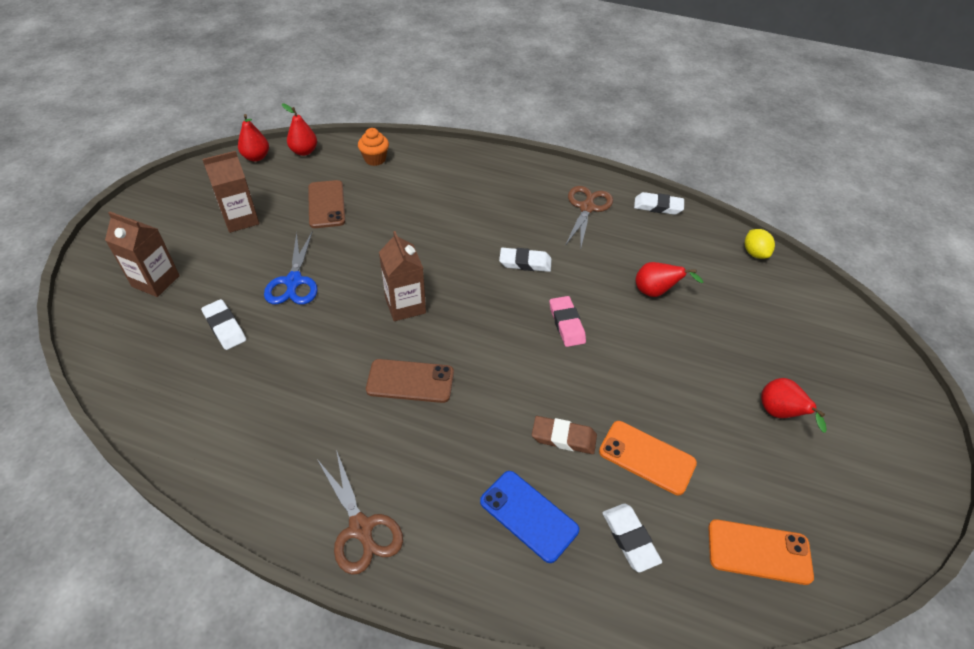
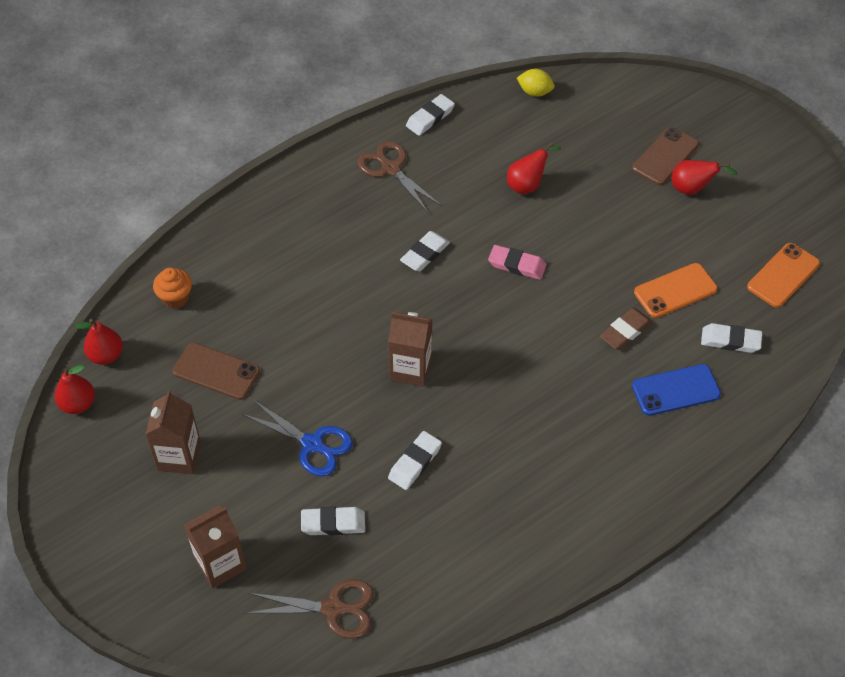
camera: 55 degrees left, 5 degrees up
brown scissors [317,450,403,575] -> brown scissors moved to [247,579,374,639]
brown phone [366,359,454,403] -> brown phone moved to [632,127,699,185]
none -> white eraser [388,431,442,490]

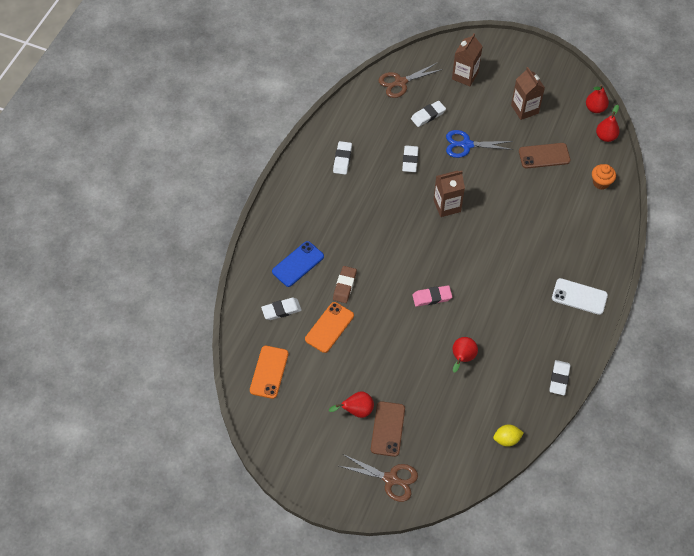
camera: 150 degrees right, 5 degrees up
brown scissors [357,141,442,213] -> brown scissors moved to [339,454,418,502]
white eraser [400,231,450,272] -> white eraser moved to [333,141,352,175]
none -> white phone [552,278,608,315]

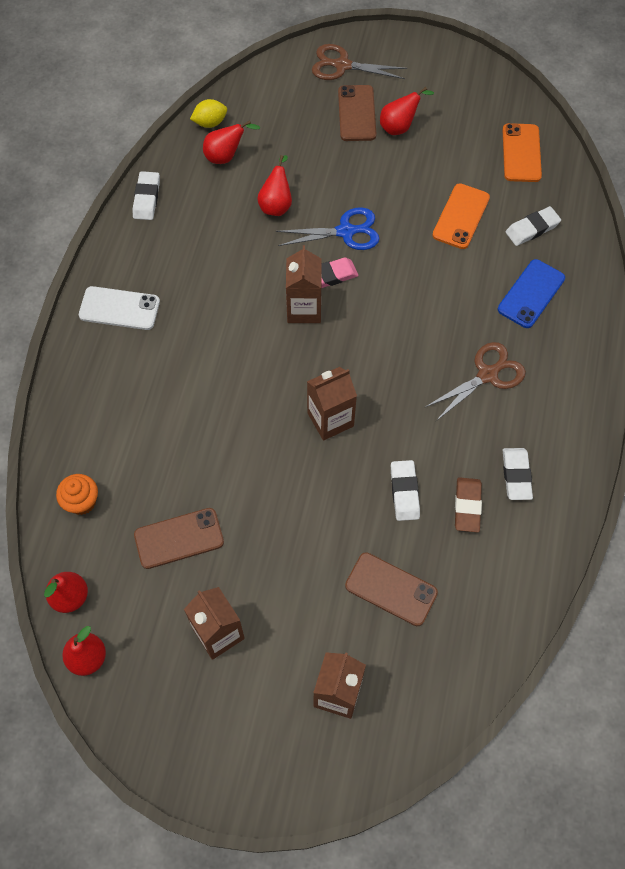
camera: 170 degrees right, 5 degrees up
brown eraser [333,266,357,303] -> brown eraser moved to [455,477,482,532]
brown scissors [379,63,443,98] -> brown scissors moved to [424,342,526,421]
white eraser [411,101,446,127] -> brown phone [345,552,438,626]
blue scissors [446,130,514,158] -> blue scissors moved to [276,207,380,250]
none -> red pear [203,120,261,164]
none -> brown carton [286,245,322,323]

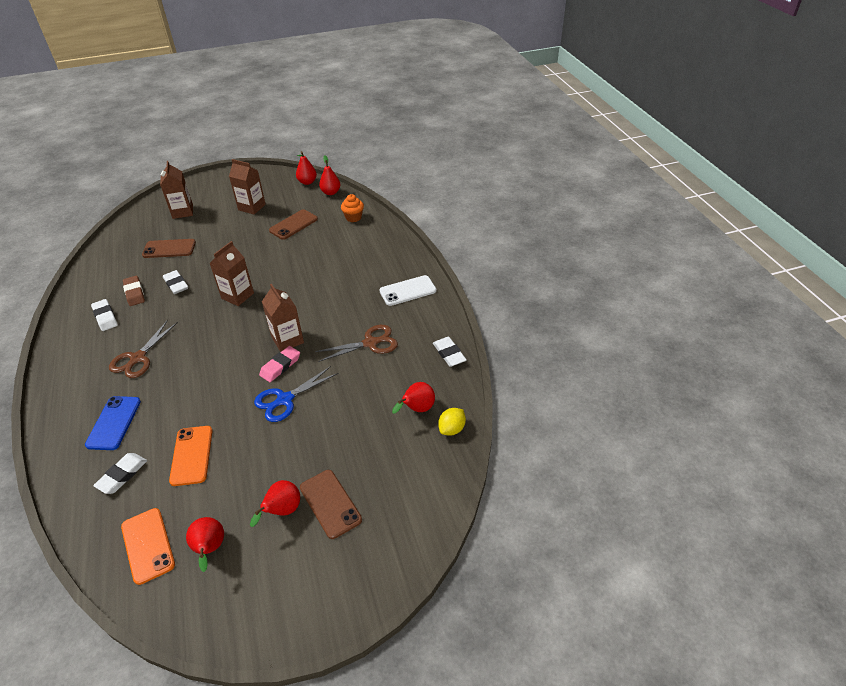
camera: 150 degrees right, 20 degrees down
red pear [257,155,292,216] -> red pear moved to [186,517,224,572]
brown scissors [312,44,407,80] -> brown scissors moved to [315,325,398,362]

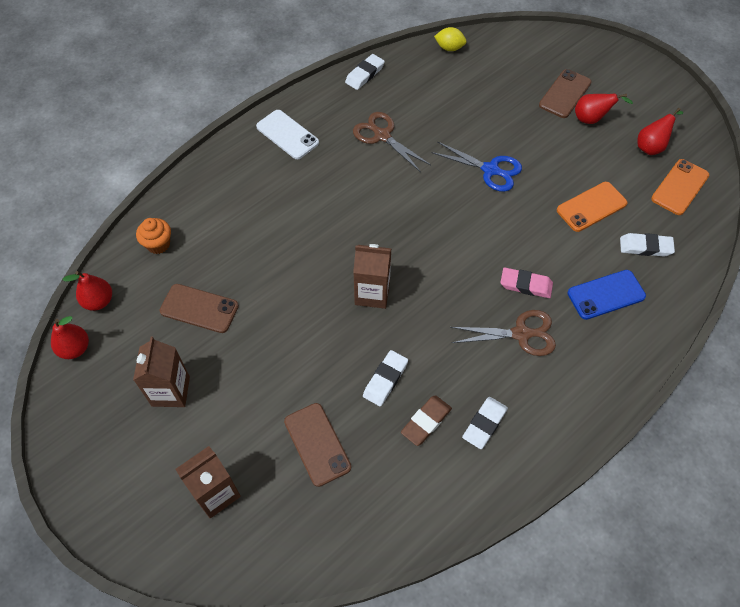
camera: 115 degrees left, 15 degrees up
pink eraser [259,346,300,382] -> pink eraser moved to [500,267,553,298]
brown carton [262,284,304,352] -> none
red pear [392,382,435,413] -> none

